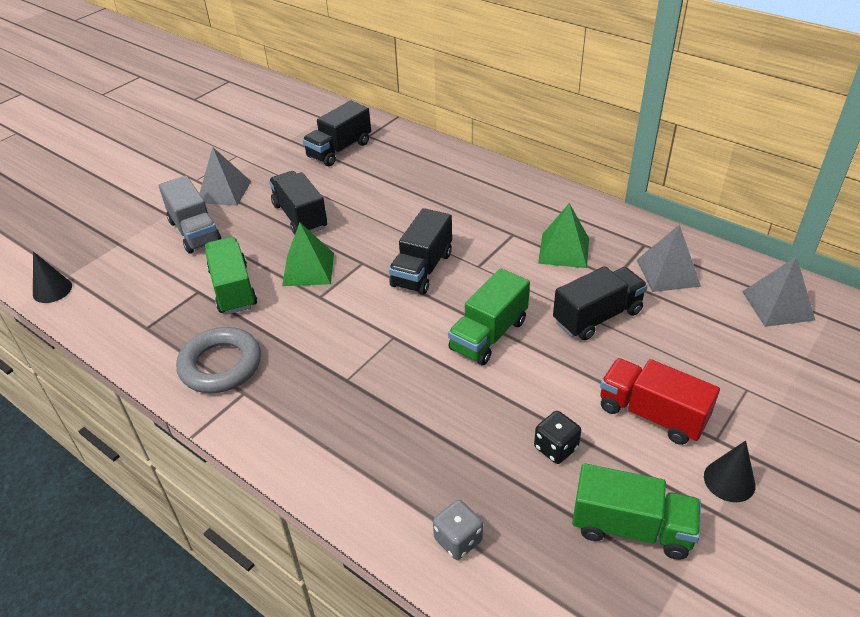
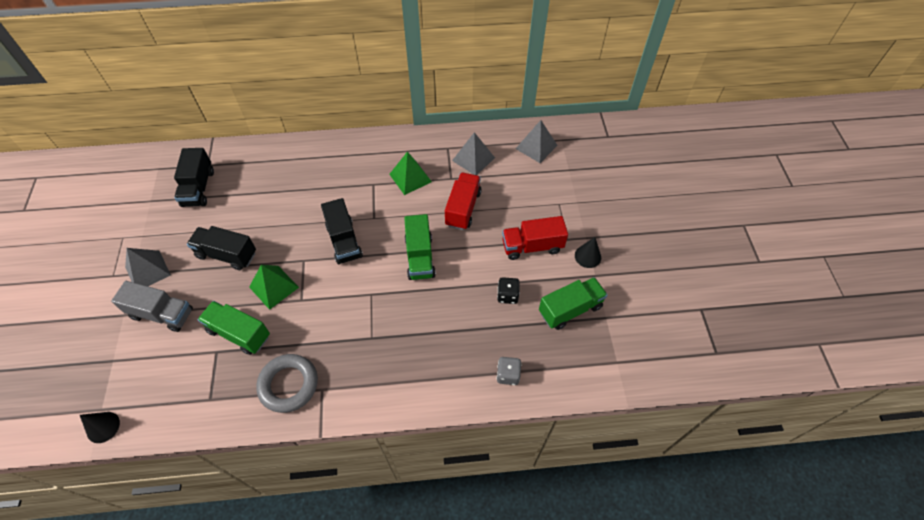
camera: 45 degrees left, 15 degrees up
black truck [553,266,648,340] -> red truck [445,173,482,230]

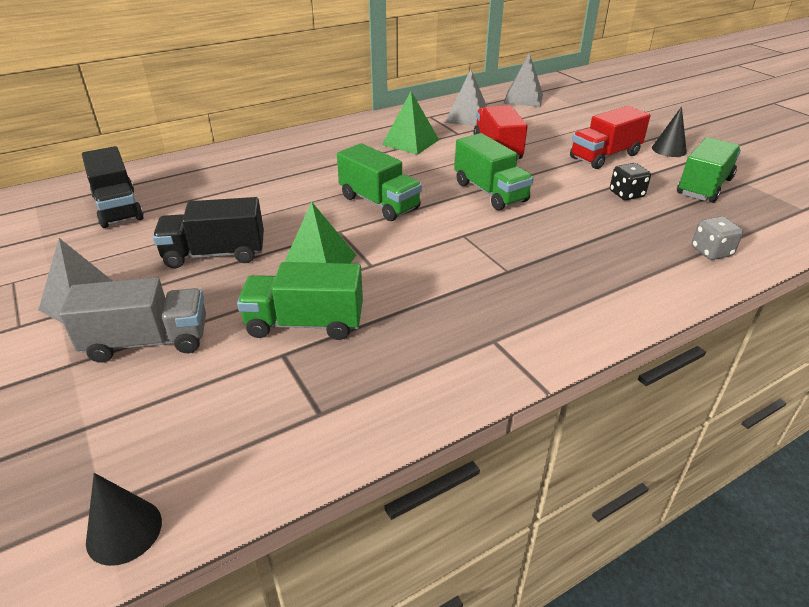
camera: 25 degrees left, 20 degrees down
grey ring [256,354,318,413] -> none
black truck [321,198,363,264] -> green truck [337,143,422,221]

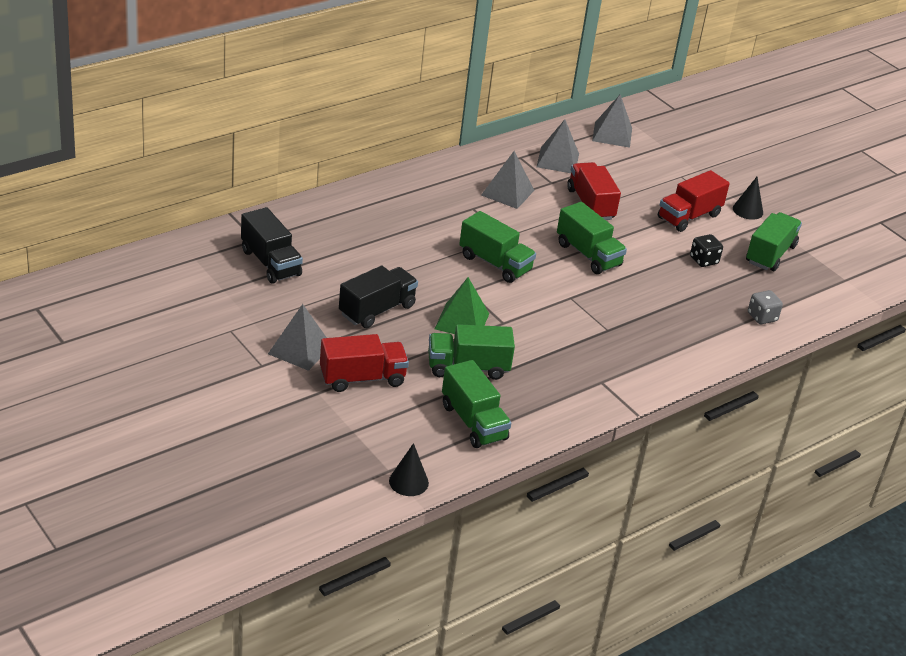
camera: 10 degrees left, 0 degrees up
grey truck [59,277,206,363] -> red truck [320,334,409,392]
black truck [153,197,264,269] -> black truck turned 150 degrees clockwise [339,265,418,328]
green pyramid [382,91,439,155] -> grey pyramid [481,151,534,209]
none -> green truck [442,360,511,448]

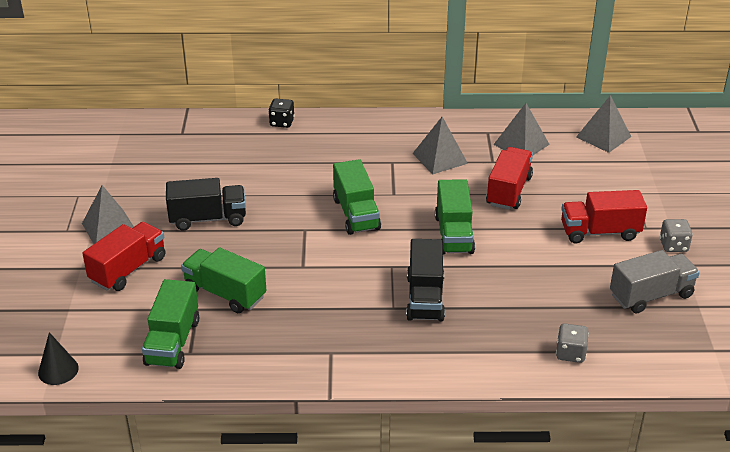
camera: 40 degrees right, 0 degrees up
black truck [241,207,303,283] -> black truck moved to [406,239,445,321]
red truck [320,334,409,392] -> red truck turned 75 degrees counterclockwise [82,222,165,291]
green pyramid [435,277,489,334] -> none
black dice [690,234,723,267] -> black dice moved to [268,99,295,128]
black cone [733,177,763,220] -> grey dice [660,219,693,252]
green truck [746,212,802,271] -> grey truck [610,250,700,314]

